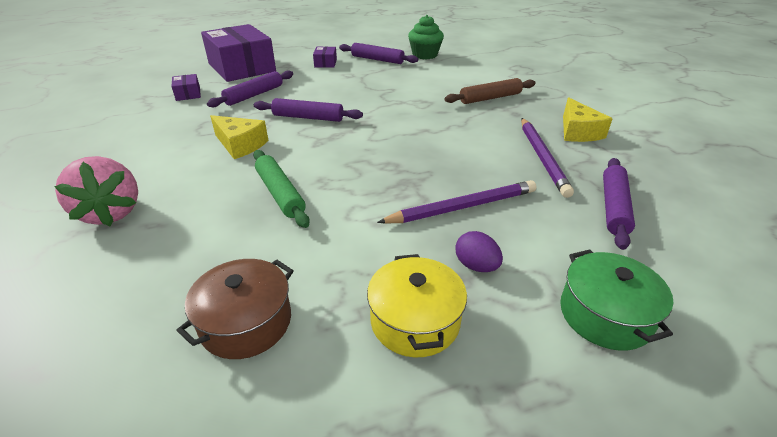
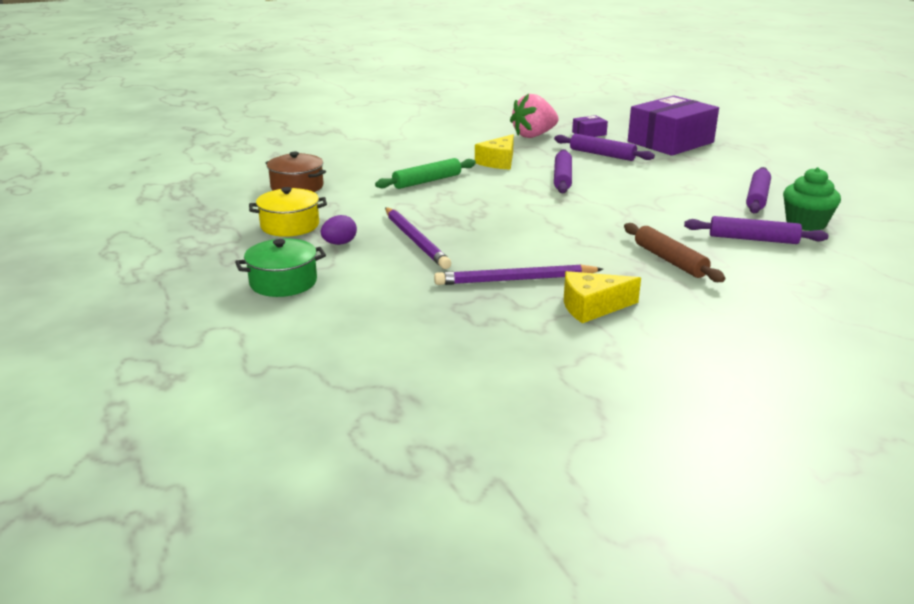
camera: 85 degrees right, 10 degrees down
pink strawberry [54,156,138,226] -> pink strawberry moved to [510,94,558,138]
purple box [313,46,337,67] -> none
purple rolling pin [603,158,635,250] -> purple rolling pin moved to [684,216,828,244]

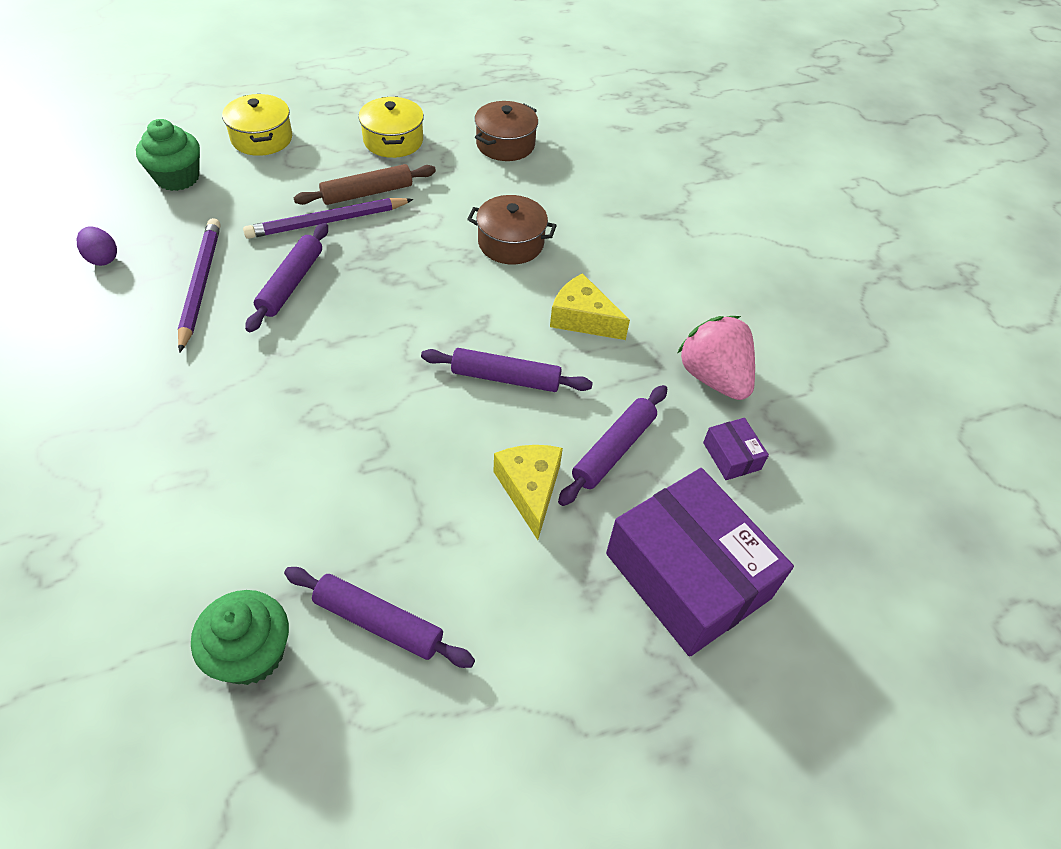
camera: 90 degrees right, 25 degrees up
green pot [235,238,326,297] -> yellow pot [222,94,292,156]
purple egg [321,215,357,245] -> purple egg moved to [76,226,117,266]
green rolling pin [375,158,476,189] -> brown pot [467,195,557,264]
yellow cheese [564,271,641,323] -> yellow cheese moved to [493,445,563,540]
brown rolling pin [624,223,725,282] -> brown rolling pin moved to [294,164,436,205]
purple rolling pin [684,216,828,244] -> purple rolling pin moved to [245,223,328,332]
none -> green cupcake [136,119,200,191]

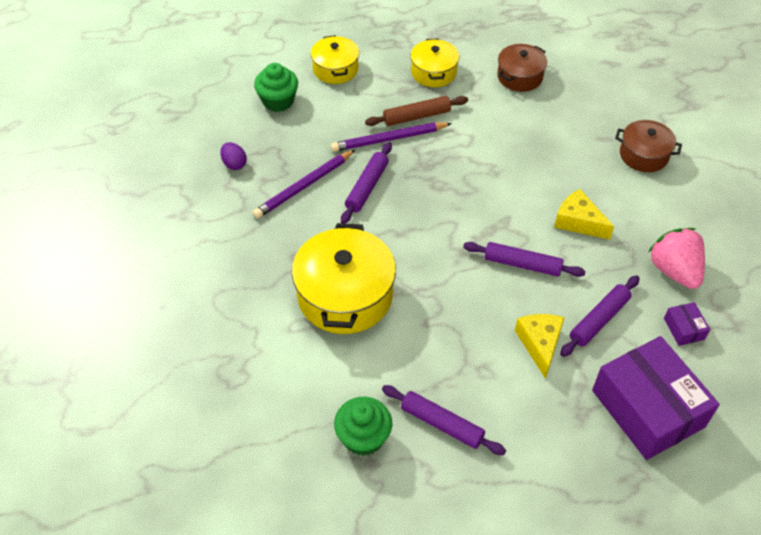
camera: 10 degrees right, 0 degrees up
purple pencil [178,218,221,353] -> purple pencil turned 135 degrees counterclockwise [252,150,355,219]
brown pot [467,195,557,264] -> brown pot moved to [615,120,682,172]
none -> yellow pot [292,223,396,334]

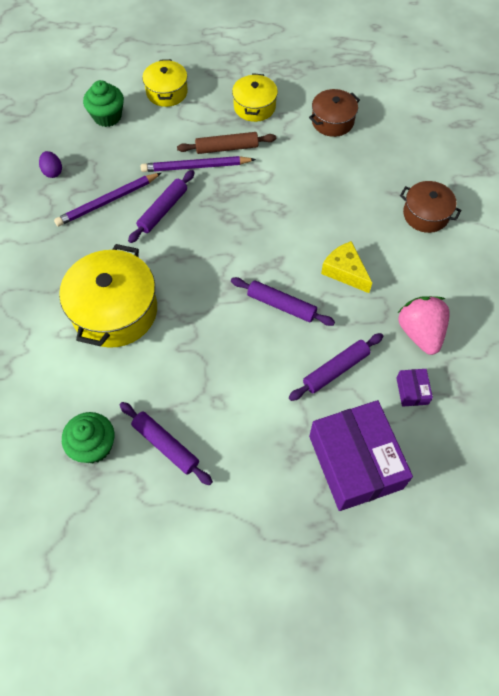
camera: 10 degrees right, 10 degrees up
yellow cheese [515,314,565,379] -> none

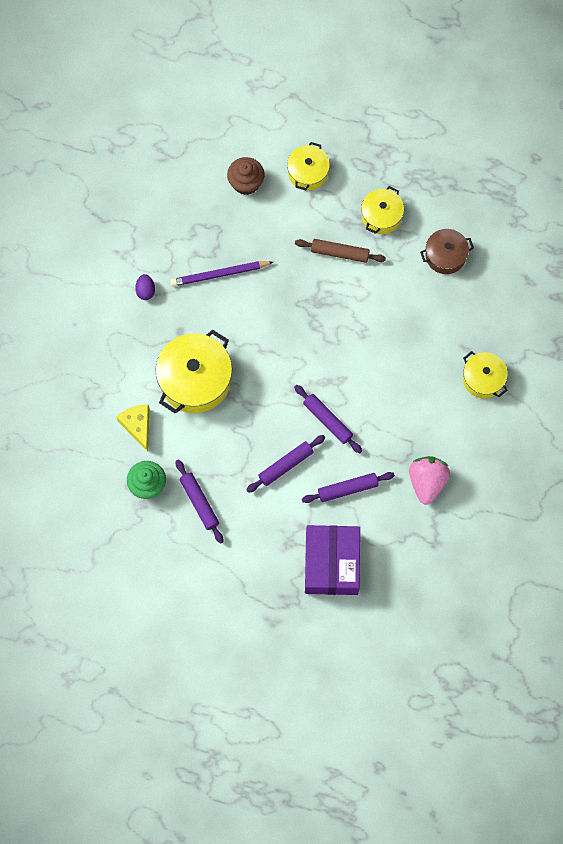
camera: 20 degrees right, 10 degrees up
purple egg [39,151,62,178] -> purple egg moved to [135,274,155,300]
green cupcake [83,80,124,127] -> brown cupcake [227,157,265,195]
purple rolling pin [128,170,195,243] -> purple rolling pin moved to [246,435,325,493]
purple pencil [141,156,256,172] -> none
yellow cheese [321,241,372,293] -> yellow cheese moved to [116,404,150,452]
purple box [396,369,433,407] -> none
brown pot [400,181,462,233] -> yellow pot [463,351,508,398]

